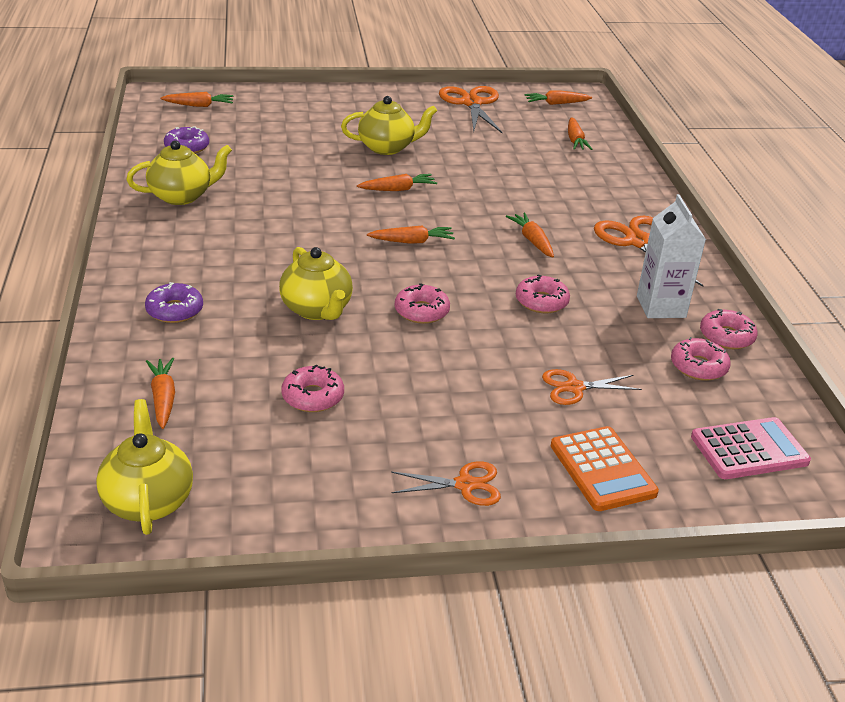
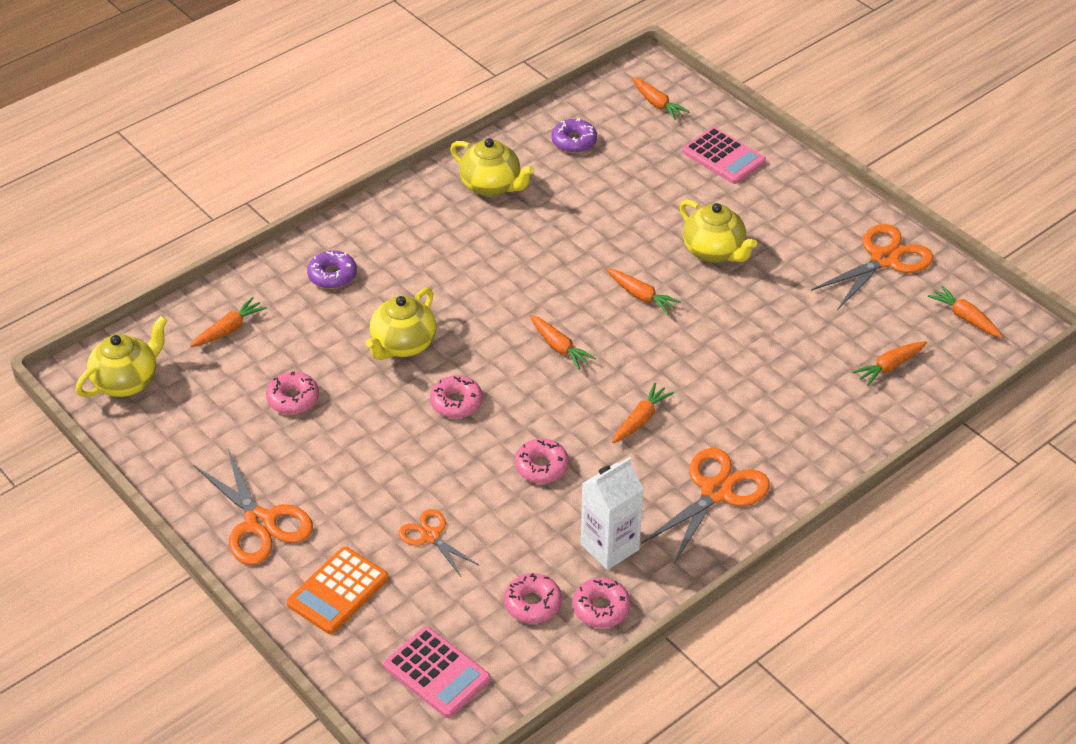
camera: 60 degrees right, 10 degrees up
orange scissors [391,461,501,506] -> orange scissors [194,449,313,565], size x1.70
none -> pink calculator [682,127,766,184]

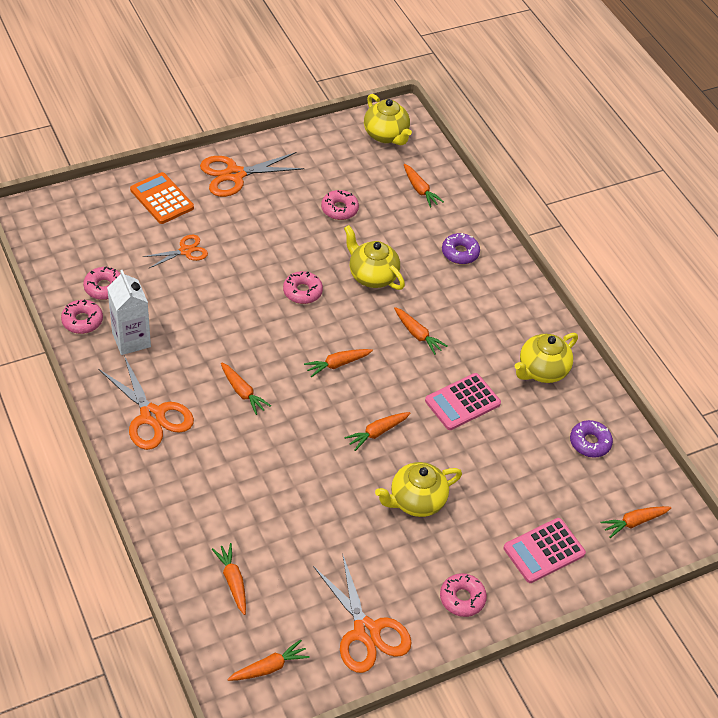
camera: 100 degrees right, 5 degrees up
pink calculator [384,626,491,718] -> pink calculator moved to [425,373,501,430]
pink donut [514,439,569,484] -> pink donut moved to [440,573,487,617]
none -> orange carrot [394,307,448,355]

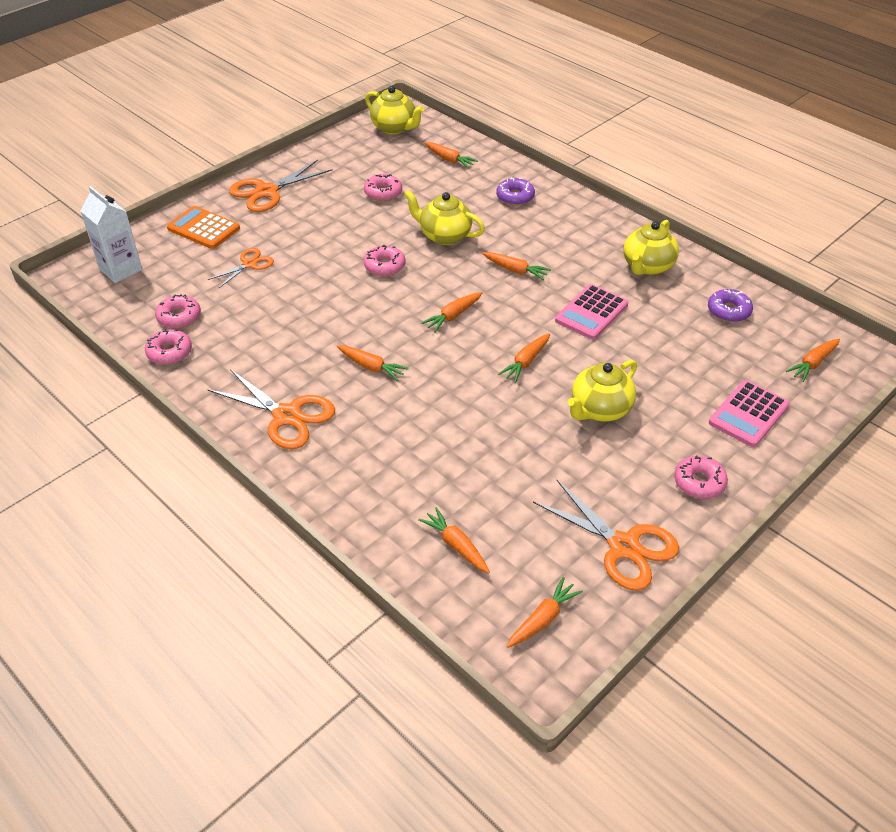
camera: 15 degrees left, 5 degrees down
white carton [107,270,151,355] -> white carton moved to [80,186,142,283]

